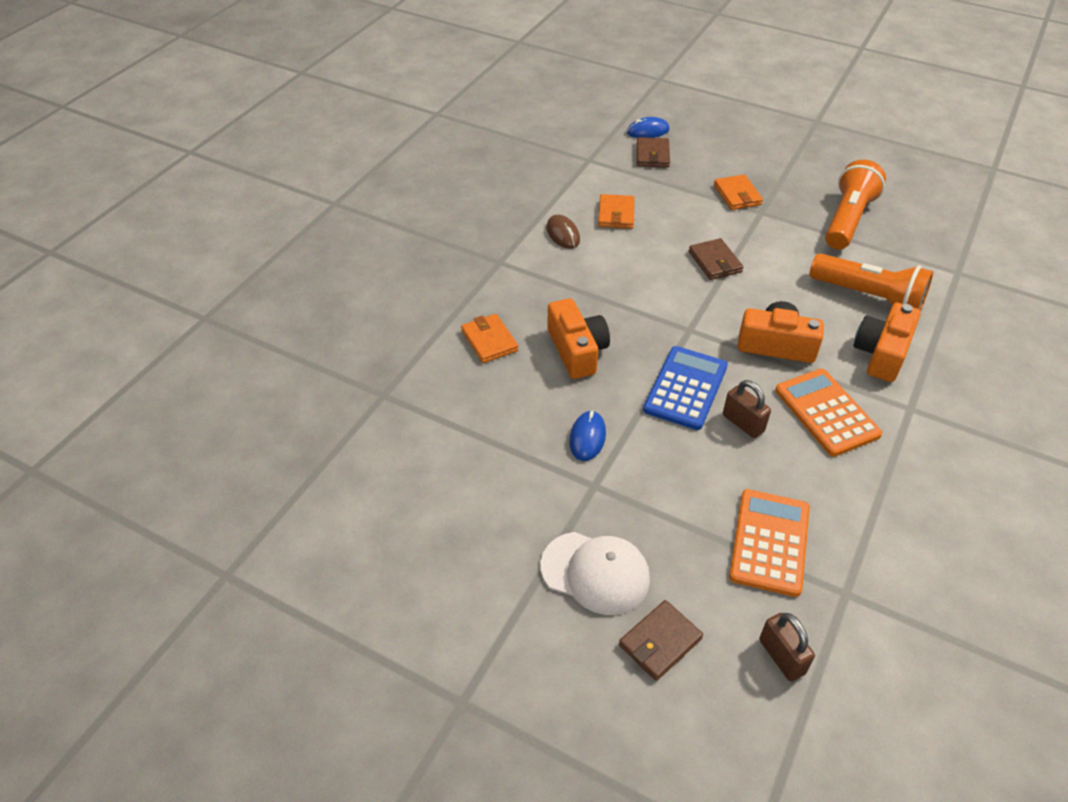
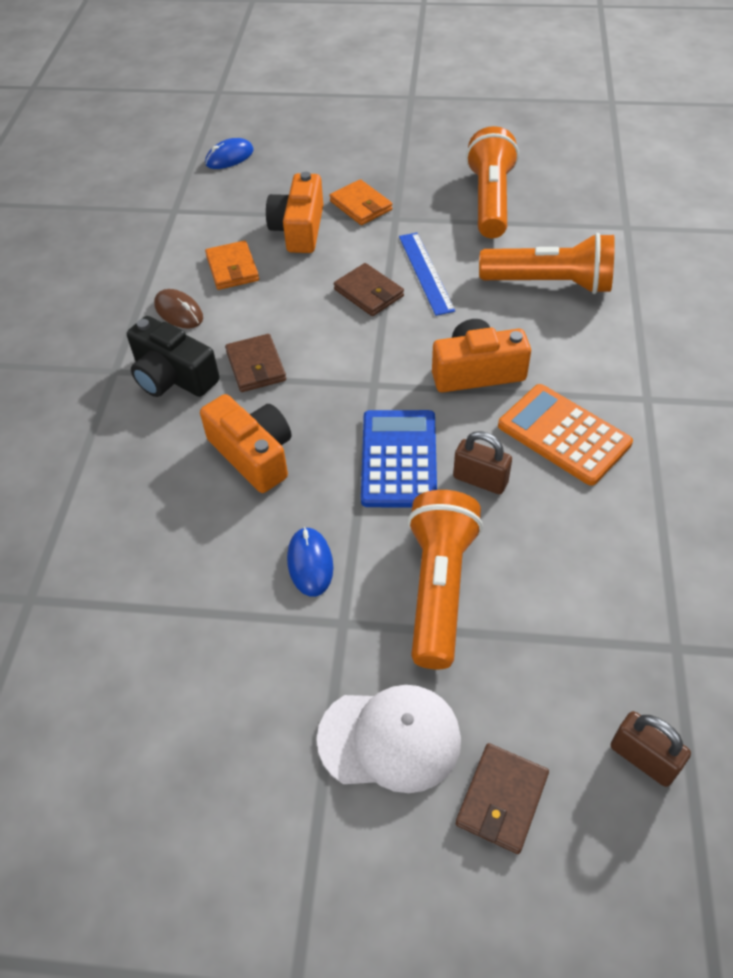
camera: 20 degrees left, 5 degrees up
orange wallet [461,314,519,363] -> none
brown wallet [637,137,670,168] -> brown wallet moved to [225,334,286,392]
orange calculator [729,489,810,597] -> none
orange camera [853,302,921,382] -> orange camera moved to [266,172,323,253]
none -> black camera [127,316,220,397]
none -> blue ruler [399,233,455,316]
none -> orange flashlight [408,490,483,669]

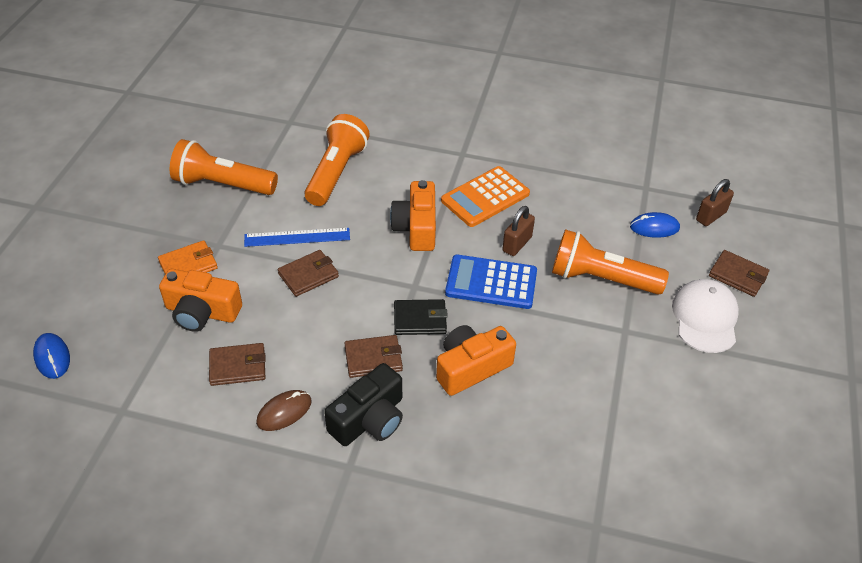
camera: 85 degrees left, 5 degrees down
orange wallet [205,240,259,290] -> brown wallet [209,343,266,386]
blue mouse [287,527,333,597] -> blue mouse moved to [630,212,680,238]
none -> black wallet [394,299,448,335]

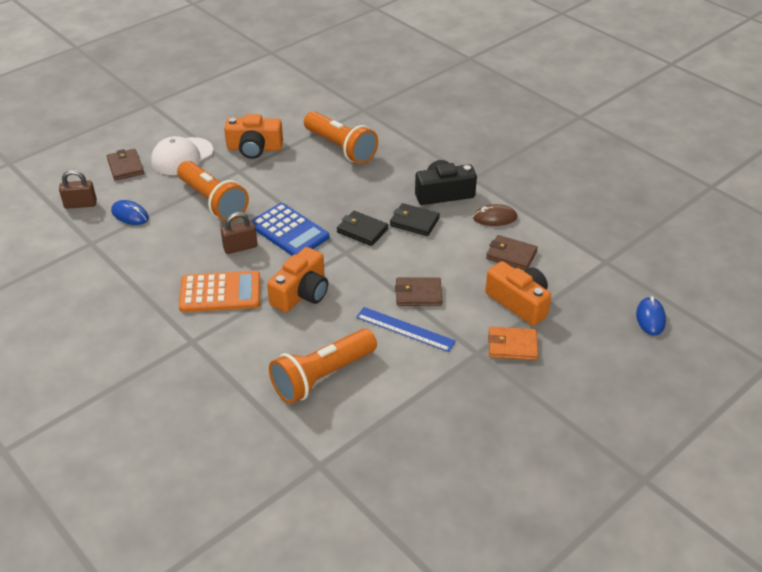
camera: 145 degrees left, 5 degrees down
orange flashlight [170,139,278,195] -> orange flashlight moved to [304,111,378,164]
brown wallet [344,335,403,378] -> black wallet [390,203,440,236]
orange camera [436,325,516,396] -> orange camera moved to [224,114,283,159]

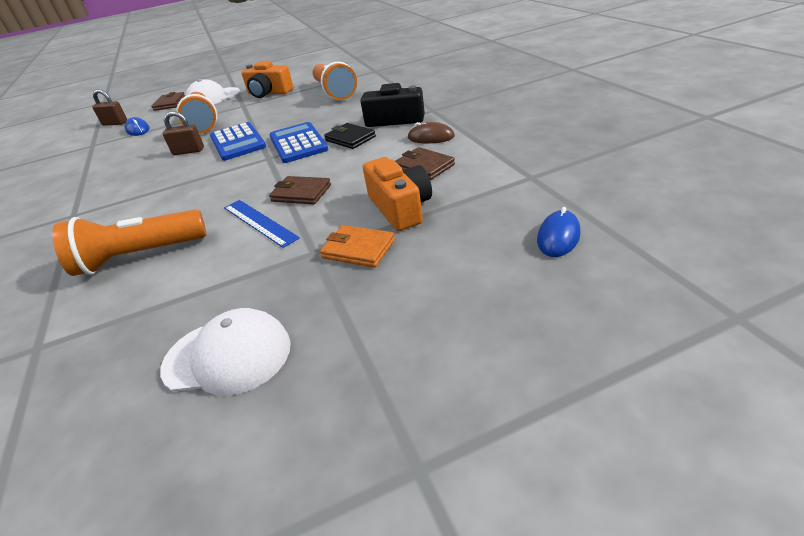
camera: 25 degrees right, 5 degrees down
orange calculator [179,271,260,312] -> none
orange camera [267,247,328,313] -> none
black wallet [337,211,388,246] -> blue calculator [269,122,328,163]
none -> white cap [160,308,291,396]

